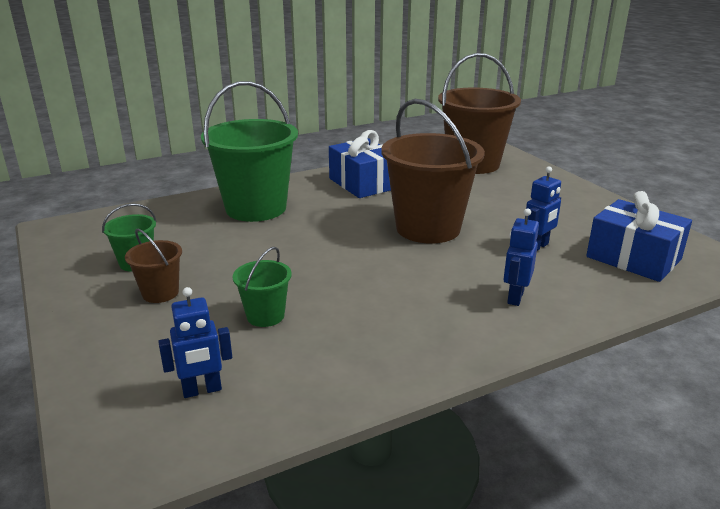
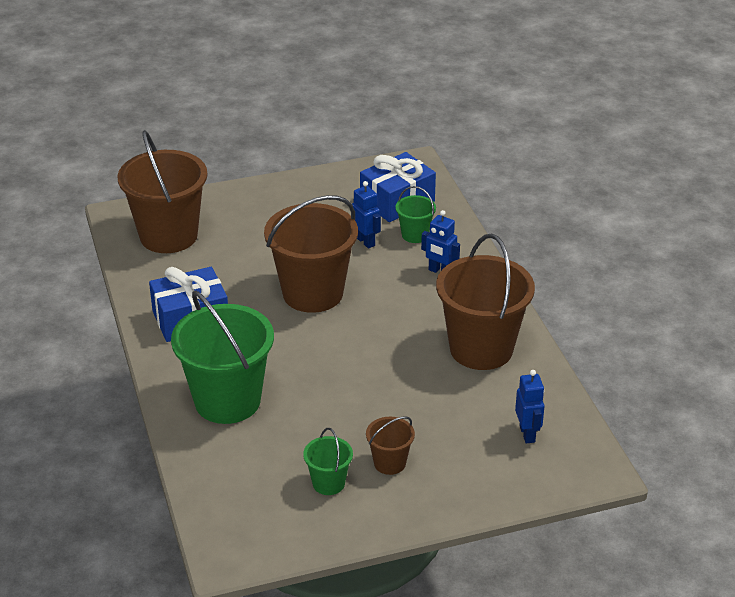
camera: 80 degrees left, 10 degrees up
green bucket [232,247,292,327] -> green bucket moved to [395,186,436,243]
none -> brown bucket [436,234,535,370]

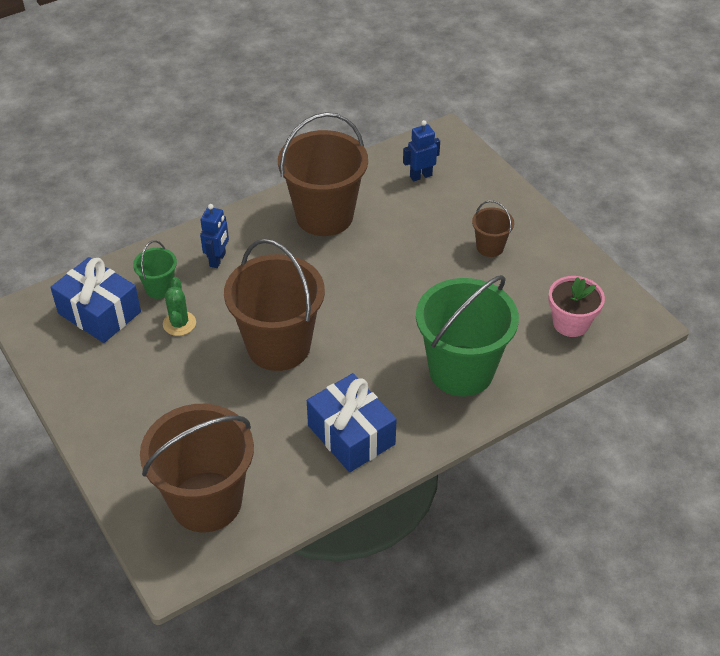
camera: 105 degrees left, 10 degrees up
green bucket [303,428,353,495] -> none
blue robot [352,181,381,248] -> green cactus [163,277,196,336]
none -> pink flower pot [548,276,605,337]

